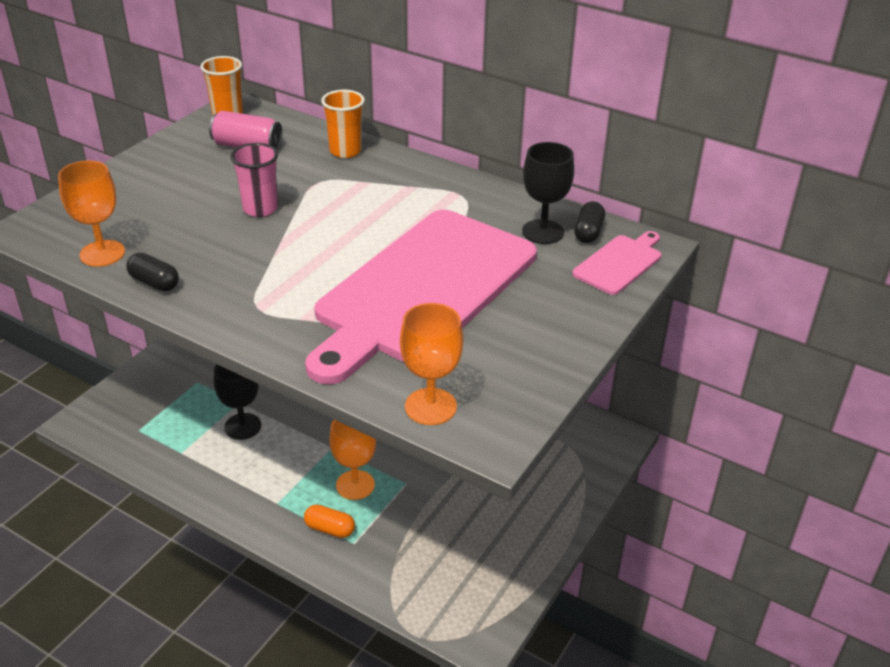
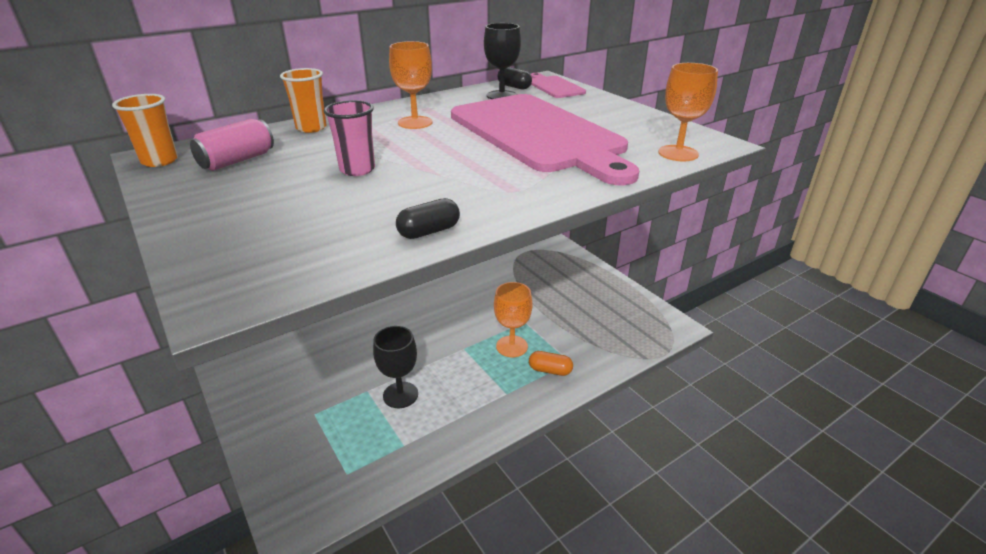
camera: 65 degrees left, 5 degrees down
orange goblet [58,161,125,267] -> orange goblet moved to [389,41,432,129]
orange capsule [304,505,355,538] -> orange capsule turned 60 degrees clockwise [529,351,573,376]

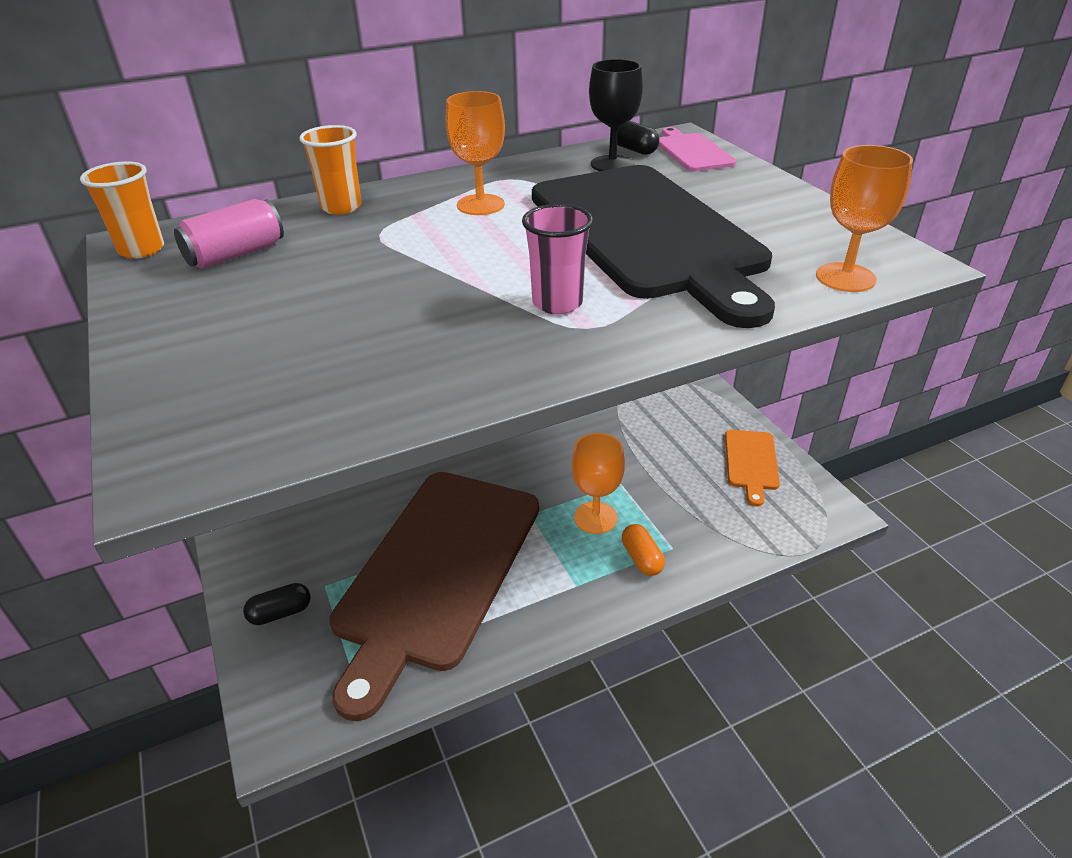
camera: 10 degrees right, 5 degrees up
pink cup [324,100,375,176] -> pink cup moved to [522,204,593,314]
black goblet [373,326,418,408] -> brown cutting board [330,472,539,721]
black capsule [396,198,460,239] -> black capsule moved to [243,583,311,625]
pink cutting board [451,94,639,185] -> black cutting board [532,165,775,328]
orange capsule [529,351,573,376] -> orange capsule turned 45 degrees clockwise [622,524,665,576]
none -> orange cutting board [725,430,780,506]

